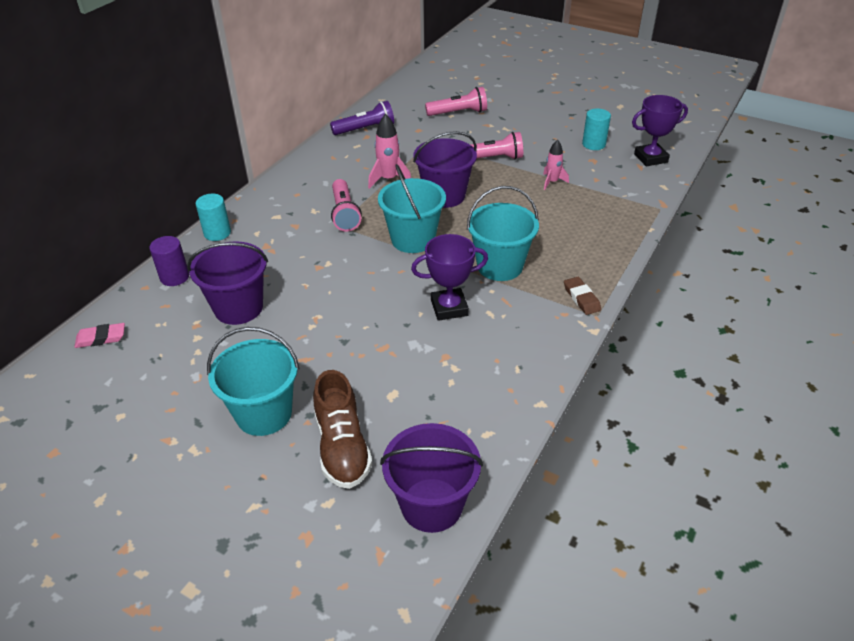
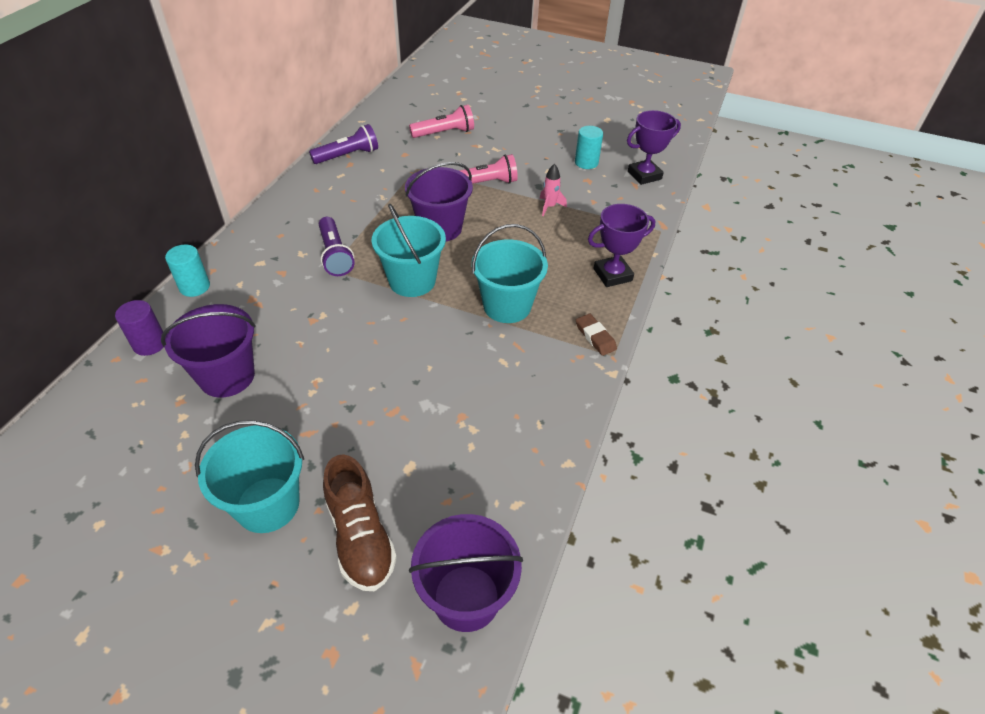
camera: 10 degrees left, 5 degrees up
pink eraser [74,323,125,348] -> none
pink flashlight [331,179,362,231] -> purple flashlight [319,217,355,276]
pink rocket [368,114,411,189] -> none
purple trophy [411,234,488,321] -> purple trophy moved to [588,204,655,287]

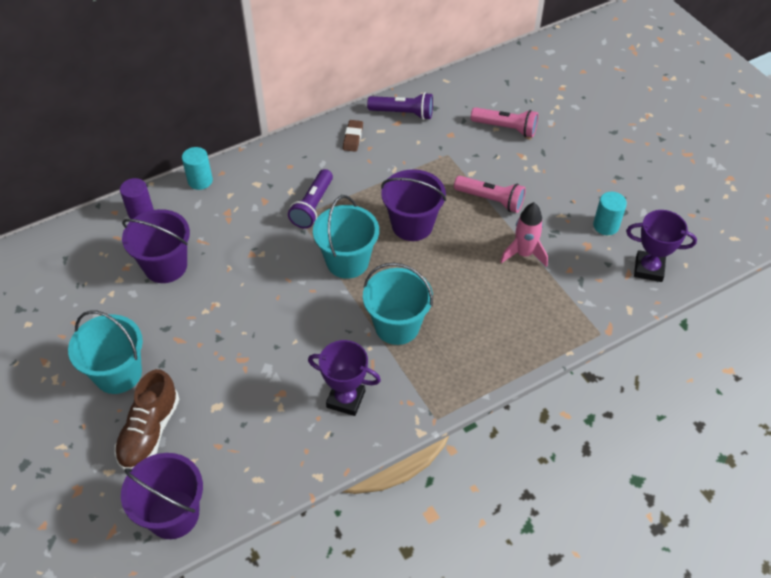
camera: 40 degrees right, 5 degrees up
pink rocket [540,164,567,216] -> pink rocket [500,202,548,267], size x1.51
brown eraser [576,314,617,356] -> brown eraser moved to [343,120,363,152]
purple trophy [588,204,655,287] -> purple trophy moved to [308,340,381,416]

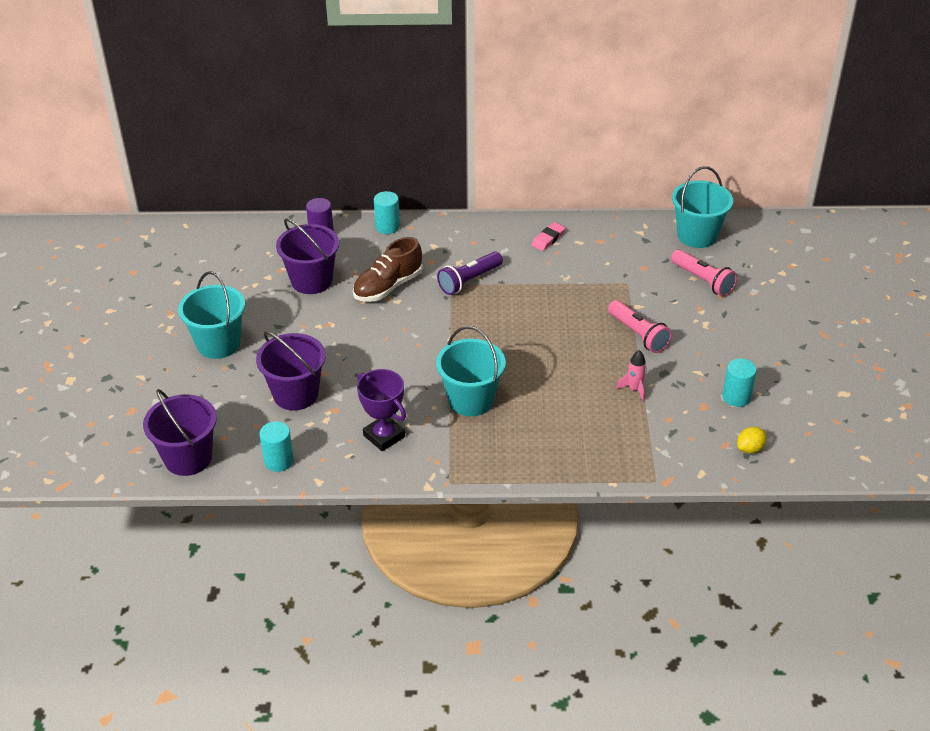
camera: 30 degrees right, 10 degrees down
brown shoe [114,369,179,470] -> brown shoe moved to [353,237,423,302]
turquoise bucket [313,195,379,279] -> turquoise bucket moved to [672,166,733,248]
brown eraser [343,120,363,152] -> pink eraser [532,222,566,251]
purple flashlight [367,92,433,120] -> none
purple bucket [381,169,446,241] -> purple bucket moved to [256,331,326,411]
pink rocket [500,202,548,267] -> pink rocket [616,350,647,402], size x0.66
purple trophy [626,210,697,282] -> yellow lemon [737,427,767,453]
none -> turquoise cylinder [259,421,294,472]

